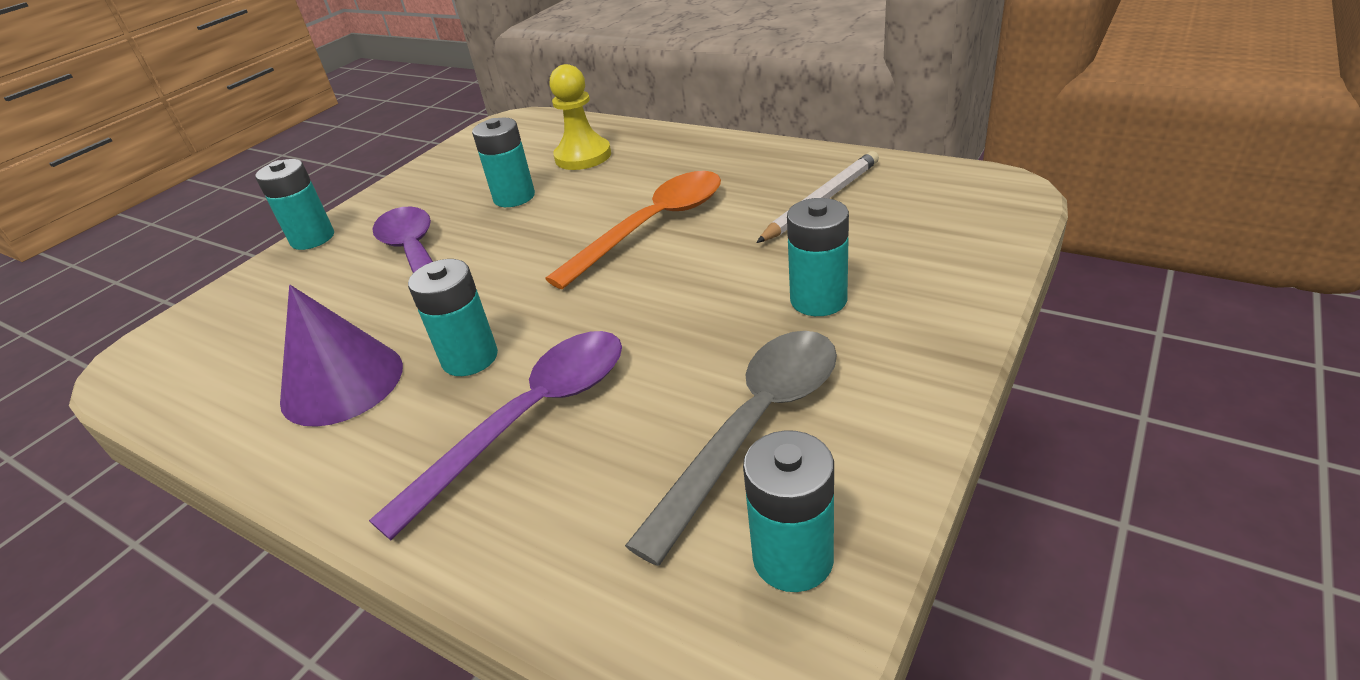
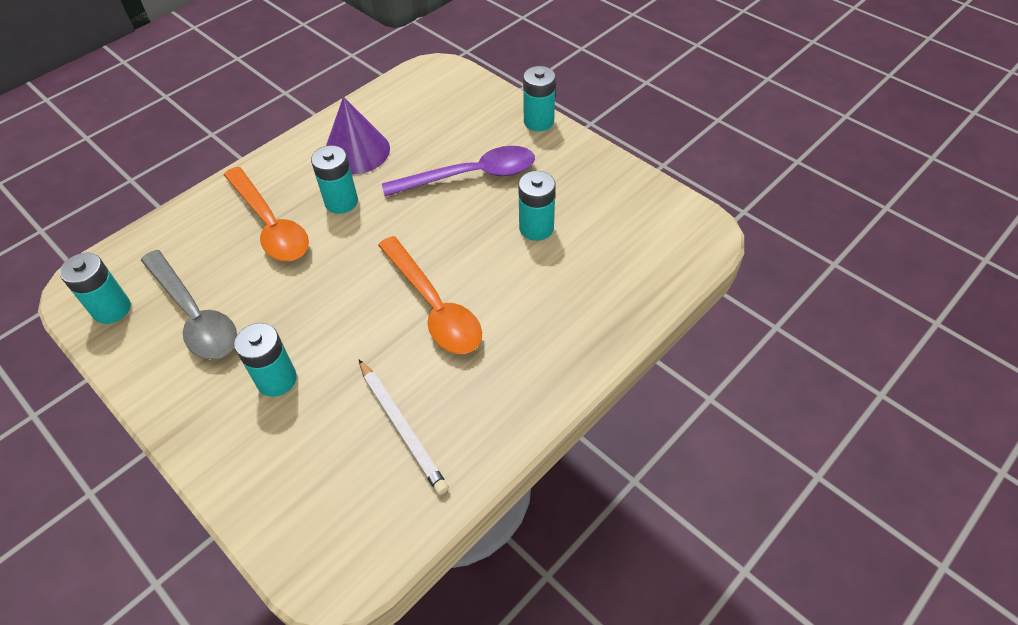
camera: 100 degrees right, 15 degrees up
purple spoon [369,331,622,540] -> orange spoon [224,167,309,261]
yellow pawn [549,64,611,170] -> none

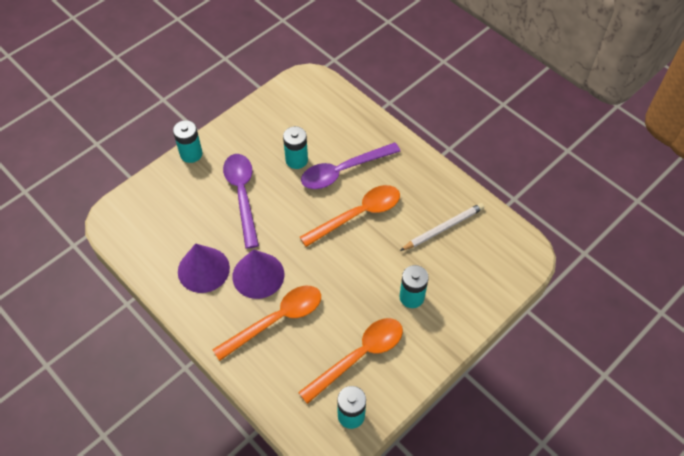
camera: 90 degrees left, 5 degrees up
grey spoon [141,250,237,360] -> orange spoon [298,318,403,404]
turquoise battery [311,145,358,214] -> purple cone [232,249,284,299]
none -> purple spoon [301,142,401,189]

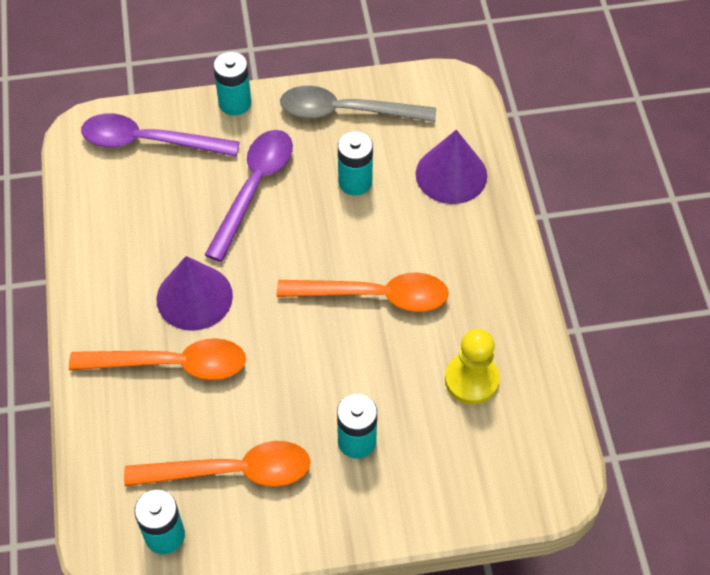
camera: 35 degrees right, 0 degrees up
purple cone [178,243,230,293] -> purple cone moved to [416,130,487,204]
purple spoon [301,142,401,189] -> purple spoon moved to [81,113,239,157]
white pencil [400,203,484,251] -> yellow pawn [445,329,500,404]
none -> grey spoon [280,86,436,122]

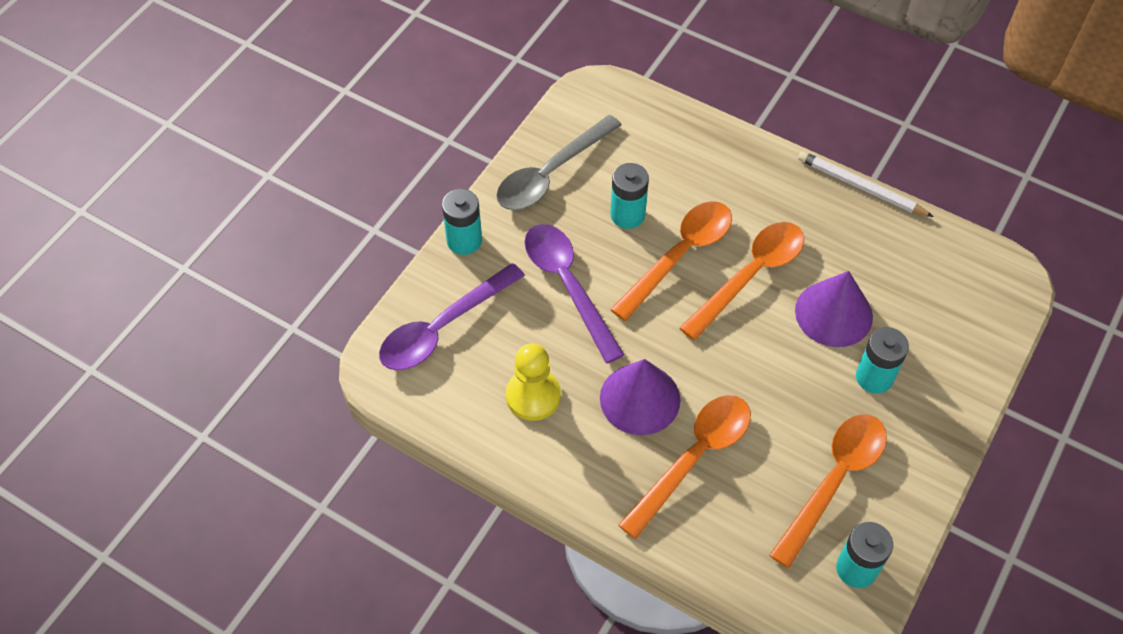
camera: 50 degrees left, 0 degrees up
purple cone [416,130,487,204] -> purple cone moved to [795,271,873,347]
yellow pawn [445,329,500,404] -> yellow pawn moved to [506,343,561,421]
none -> orange spoon [610,201,732,321]
none -> white pencil [798,151,934,217]

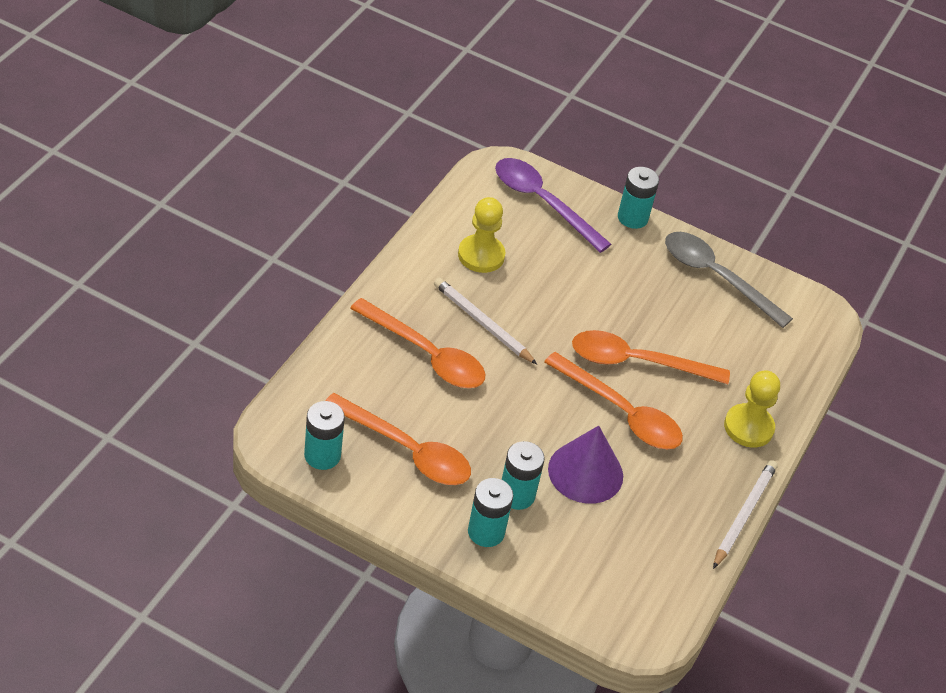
camera: 80 degrees right, 10 degrees down
purple spoon [525,224,624,363] -> none
purple cone [600,359,680,435] -> white pencil [434,278,537,364]
turquoise battery [610,163,649,229] -> turquoise battery moved to [468,478,514,547]
orange spoon [610,201,732,321] -> orange spoon turned 150 degrees clockwise [572,330,730,384]
none -> yellow pawn [724,370,780,448]

